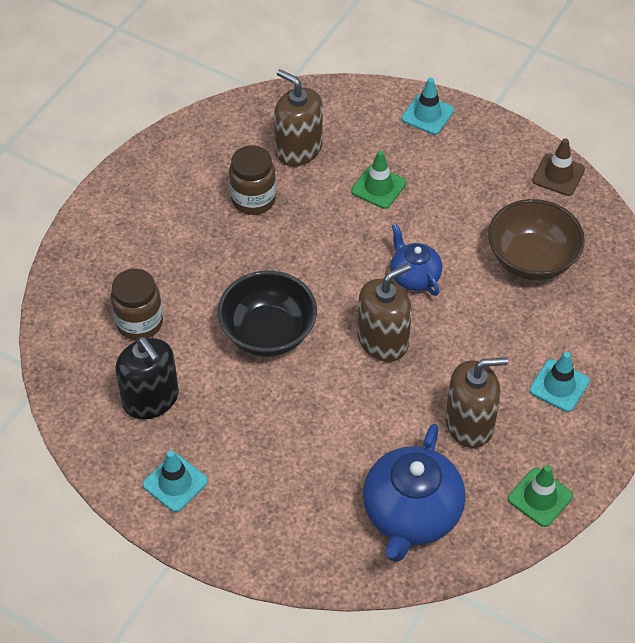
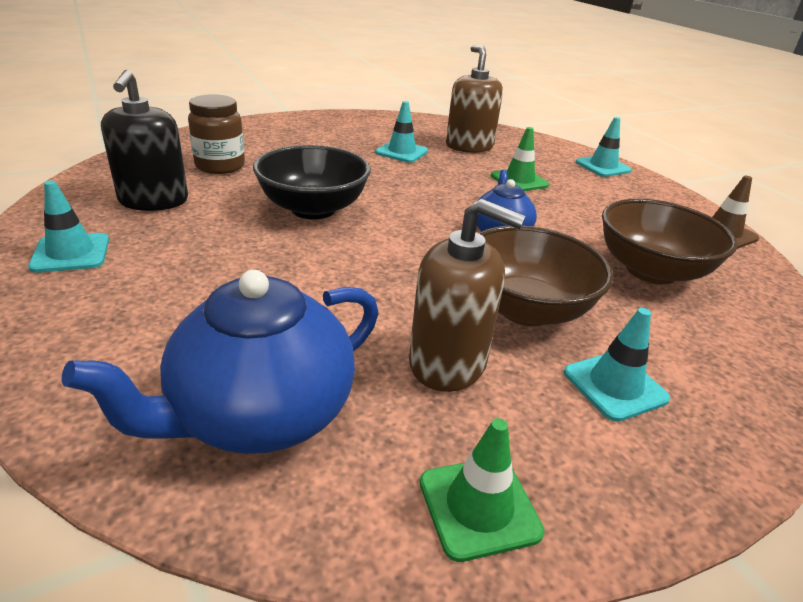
camera: 30 degrees right, 20 degrees down
brown jar [229,145,276,215] -> turquoise traffic cone [375,101,428,163]
brown soap dispenser [357,263,412,362] -> none
none -> brown bowl [479,225,613,326]

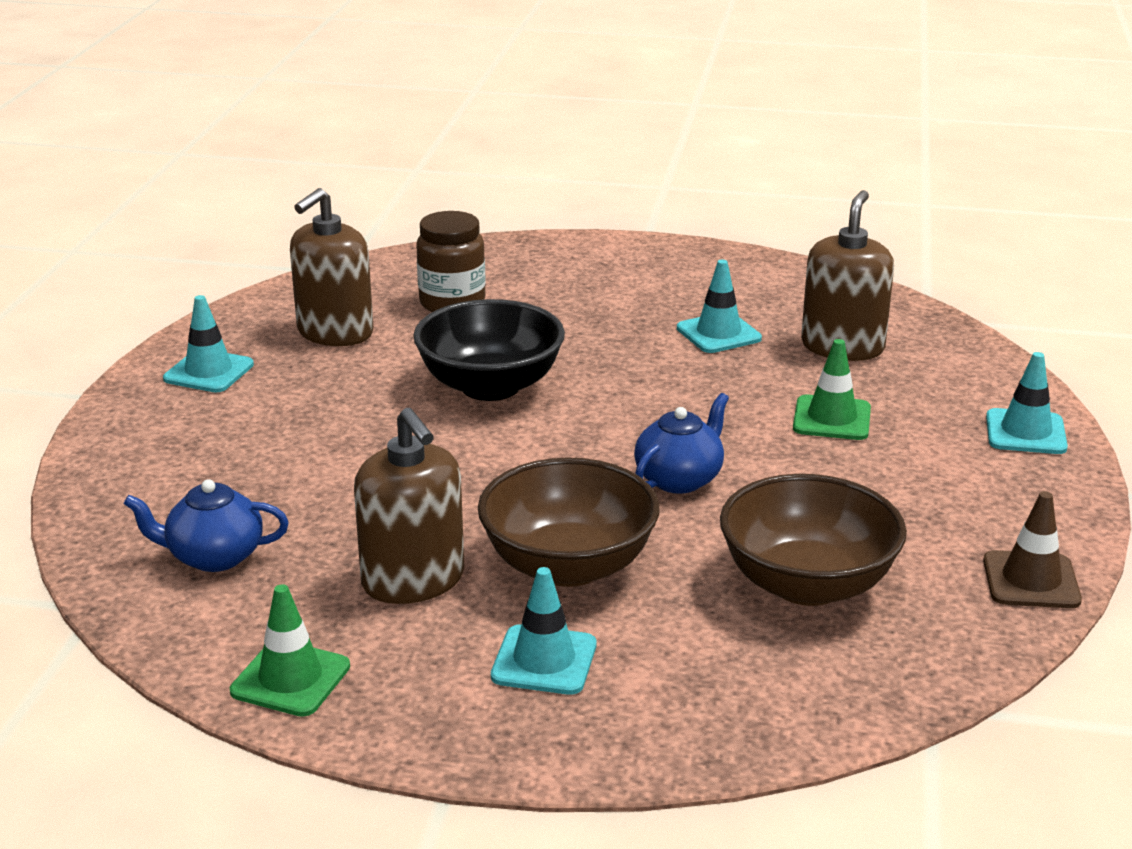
camera: 40 degrees right, 5 degrees down
blue teapot [62,270,378,454] -> blue teapot [123,479,289,572], size x0.57
black soap dispenser [101,70,188,211] -> brown soap dispenser [290,188,373,346]

